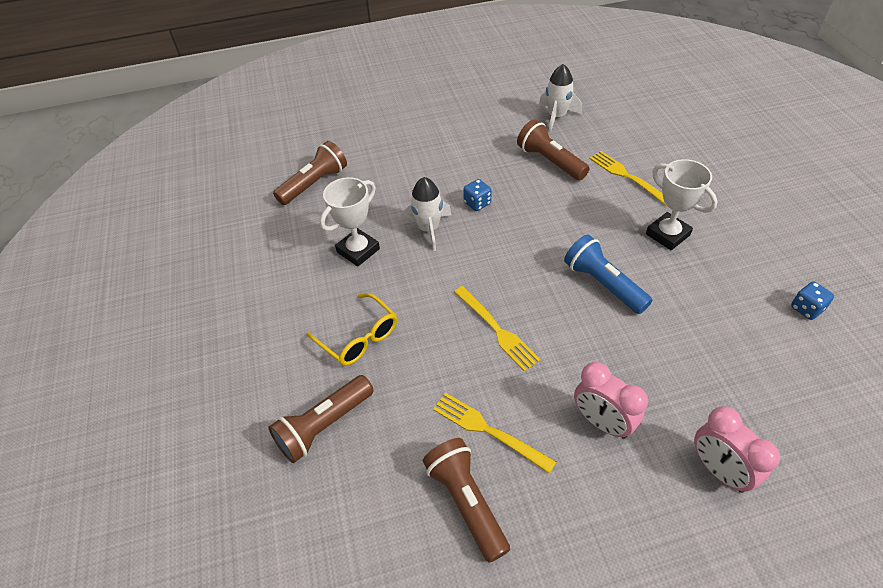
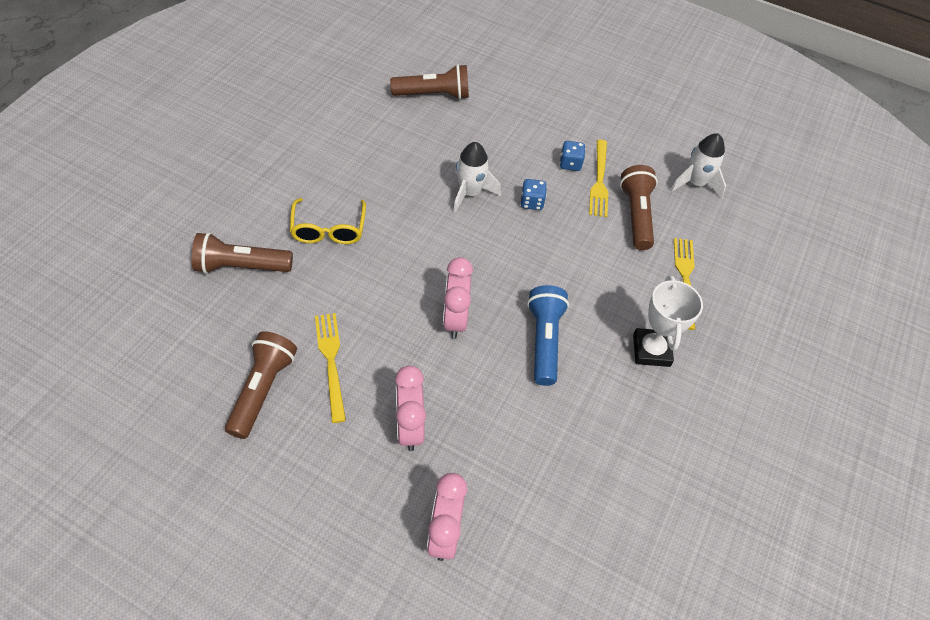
camera: 35 degrees right, 5 degrees up
white trophy [320,177,380,267] -> none
yellow fork [454,286,541,372] -> yellow fork moved to [589,140,608,217]
blue dice [791,281,834,320] -> blue dice moved to [559,141,586,171]
none -> pink clock [443,257,473,339]

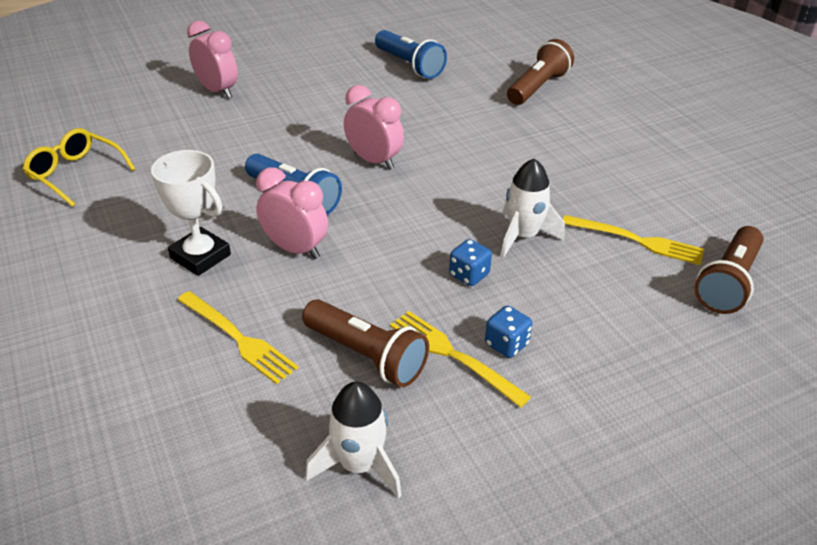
camera: 130 degrees right, 15 degrees down
brown flashlight [225,331,297,439] -> blue flashlight [375,30,447,79]
yellow glasses [290,198,366,244] -> yellow glasses moved to [22,128,135,207]
yellow fork [315,313,346,423] -> yellow fork moved to [563,215,705,265]
pink clock [395,365,426,451] -> pink clock moved to [256,167,328,259]

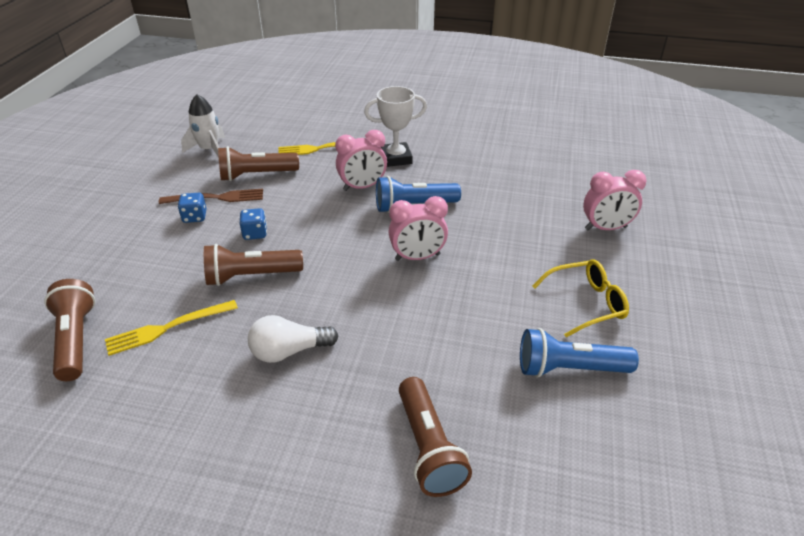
camera: 130 degrees right, 0 degrees up
yellow glasses [22,128,135,207] -> yellow glasses moved to [532,259,629,337]
yellow fork [390,311,531,407] -> brown fork [159,189,263,204]
white rocket [500,158,565,258] -> brown flashlight [204,244,303,286]
none -> white light bulb [248,315,338,363]

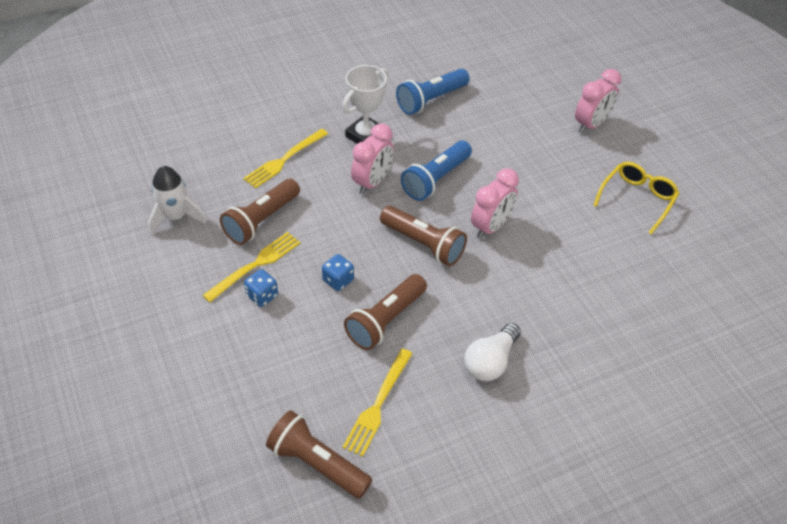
camera: 40 degrees left, 10 degrees up
brown fork [159,189,263,204] -> yellow fork [202,232,300,302]
brown flashlight [399,377,472,497] -> brown flashlight moved to [380,206,467,266]
blue flashlight [520,328,639,378] -> blue flashlight moved to [396,69,470,115]

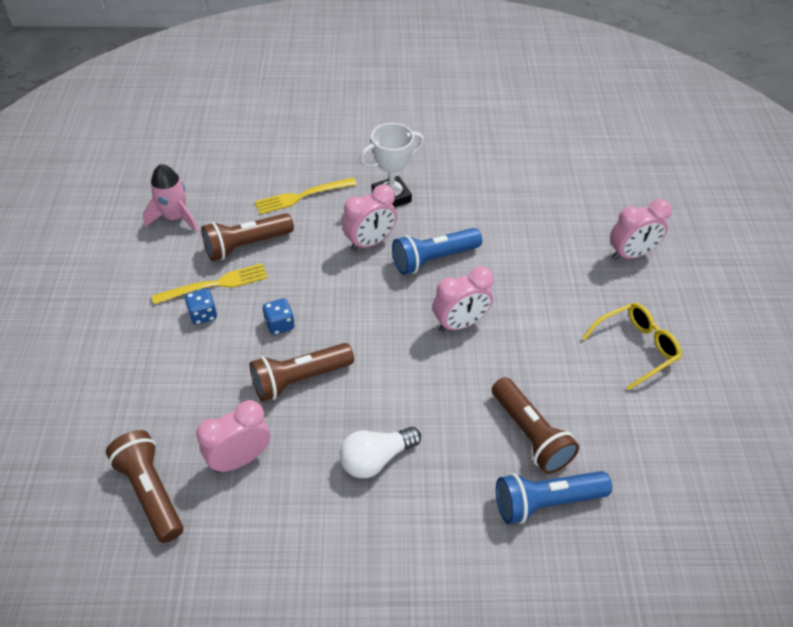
camera: 25 degrees right, 0 degrees up
white rocket [148,166,206,235] -> pink rocket [143,164,198,232]
yellow fork [343,349,413,457] -> pink clock [196,400,270,473]
brown flashlight [380,206,467,266] -> brown flashlight moved to [492,377,579,474]
blue flashlight [396,69,470,115] -> blue flashlight moved to [496,471,612,524]

